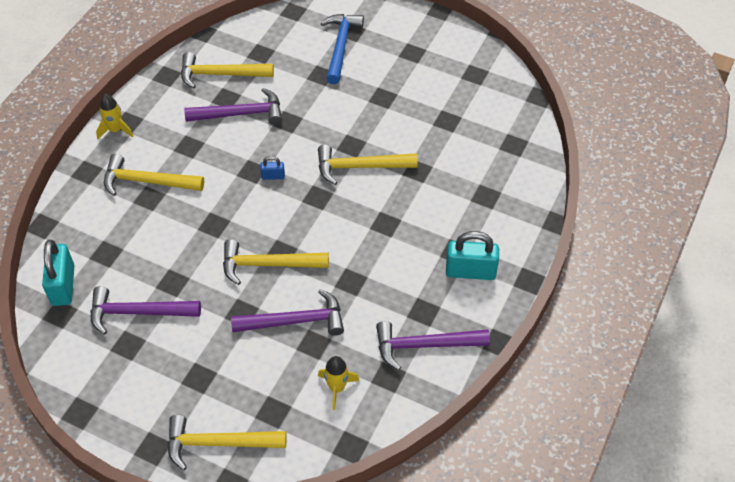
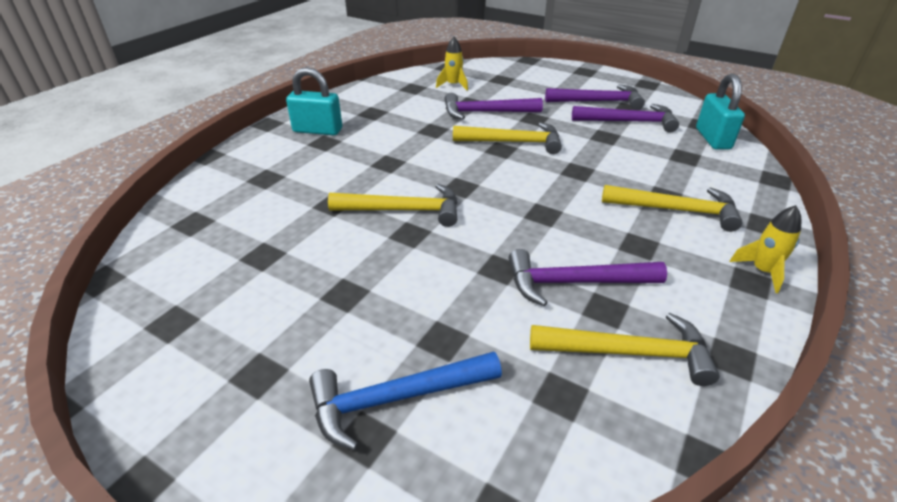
camera: 175 degrees left, 15 degrees down
yellow hammer [168,415,287,470] -> none
blue padlock [260,156,285,180] -> none
blue hammer [320,14,364,84] -> blue hammer turned 60 degrees clockwise [309,351,502,450]
purple hammer [376,321,490,370] -> purple hammer moved to [545,84,645,110]

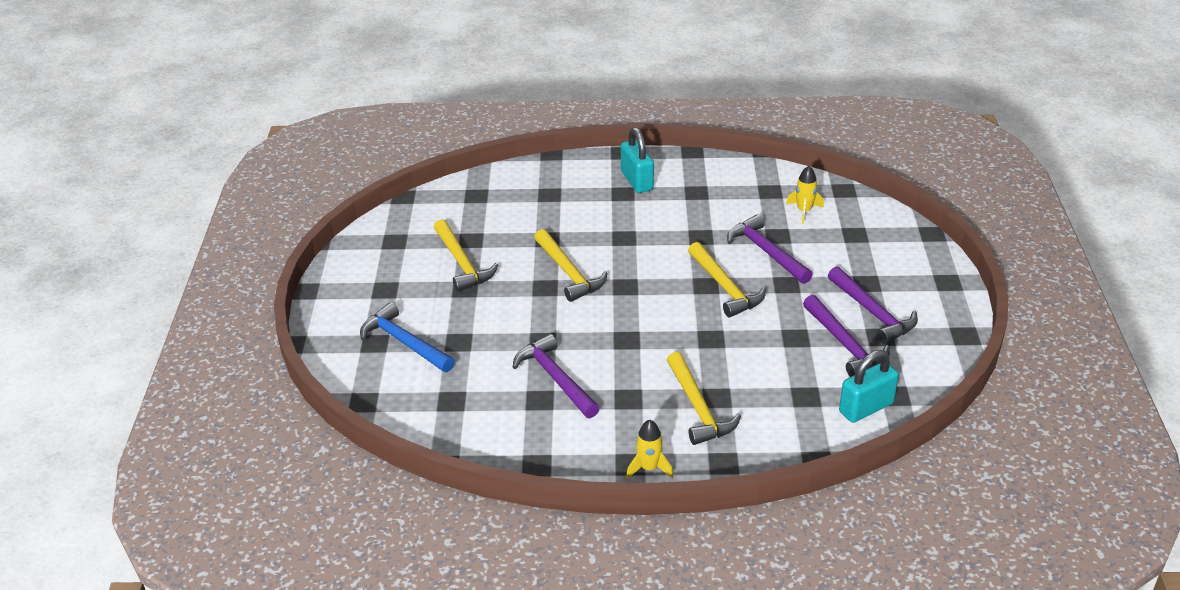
camera: 60 degrees right, 0 degrees up
yellow hammer [530,313,720,386] -> yellow hammer moved to [434,219,498,292]

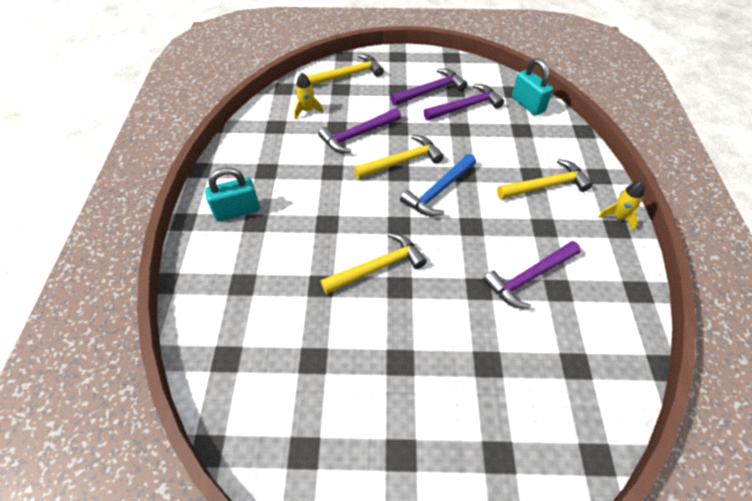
camera: 90 degrees left, 15 degrees up
blue hammer [360,302,455,372] -> blue hammer moved to [400,154,476,216]
yellow hammer [434,219,498,292] -> yellow hammer moved to [307,54,384,86]

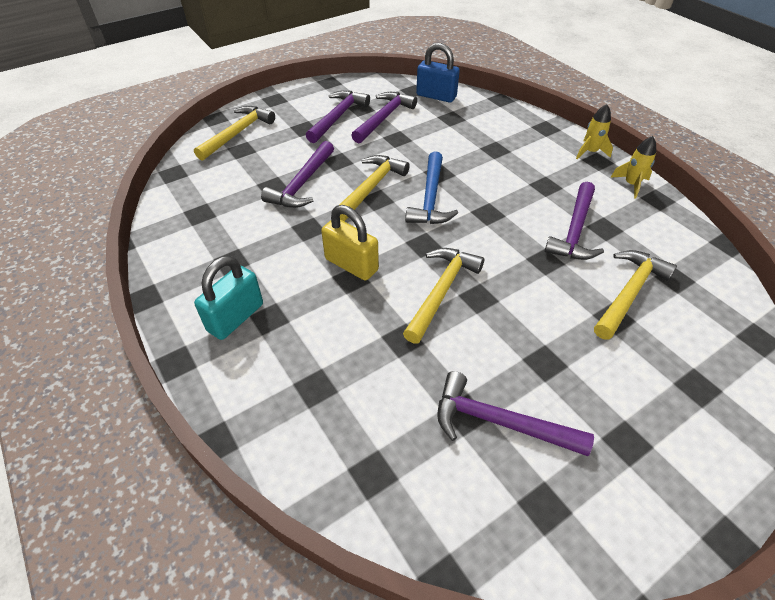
camera: 35 degrees left, 5 degrees down
yellow rocket [294,73,324,119] -> yellow rocket moved to [610,136,656,198]
yellow hammer [497,159,593,199] -> yellow hammer moved to [594,250,677,340]
turquoise padlock [512,58,553,116] -> blue padlock [416,43,460,103]
none -> yellow padlock [321,205,379,280]
none -> purple hammer [437,371,594,456]

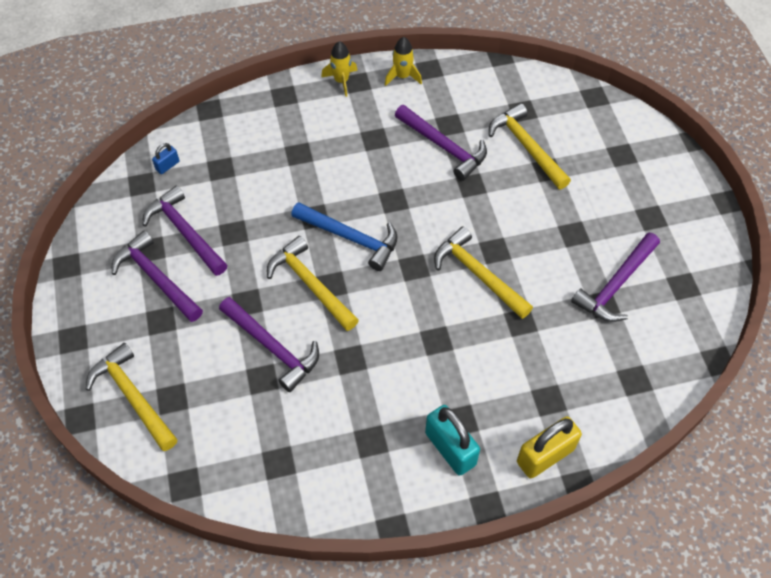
camera: 70 degrees left, 10 degrees up
yellow padlock [321,205,379,280] -> yellow padlock moved to [517,416,582,478]
blue padlock [416,43,460,103] -> blue padlock [152,143,179,174], size x0.49

